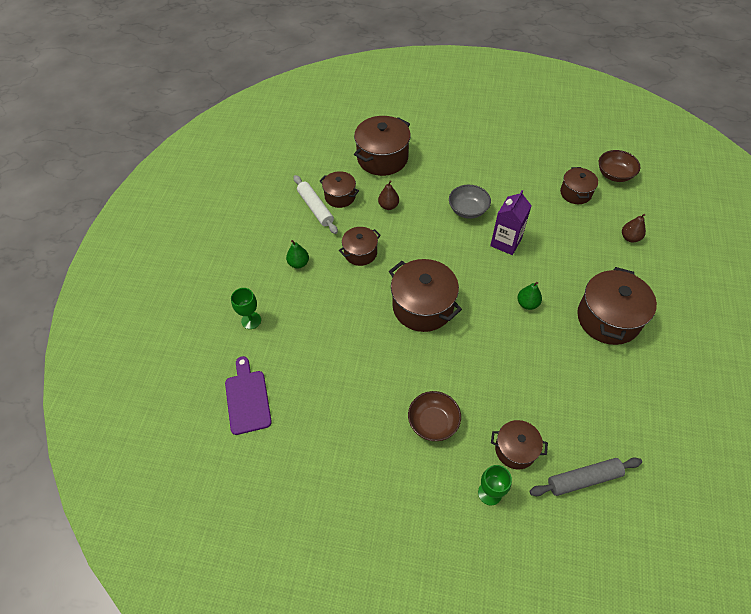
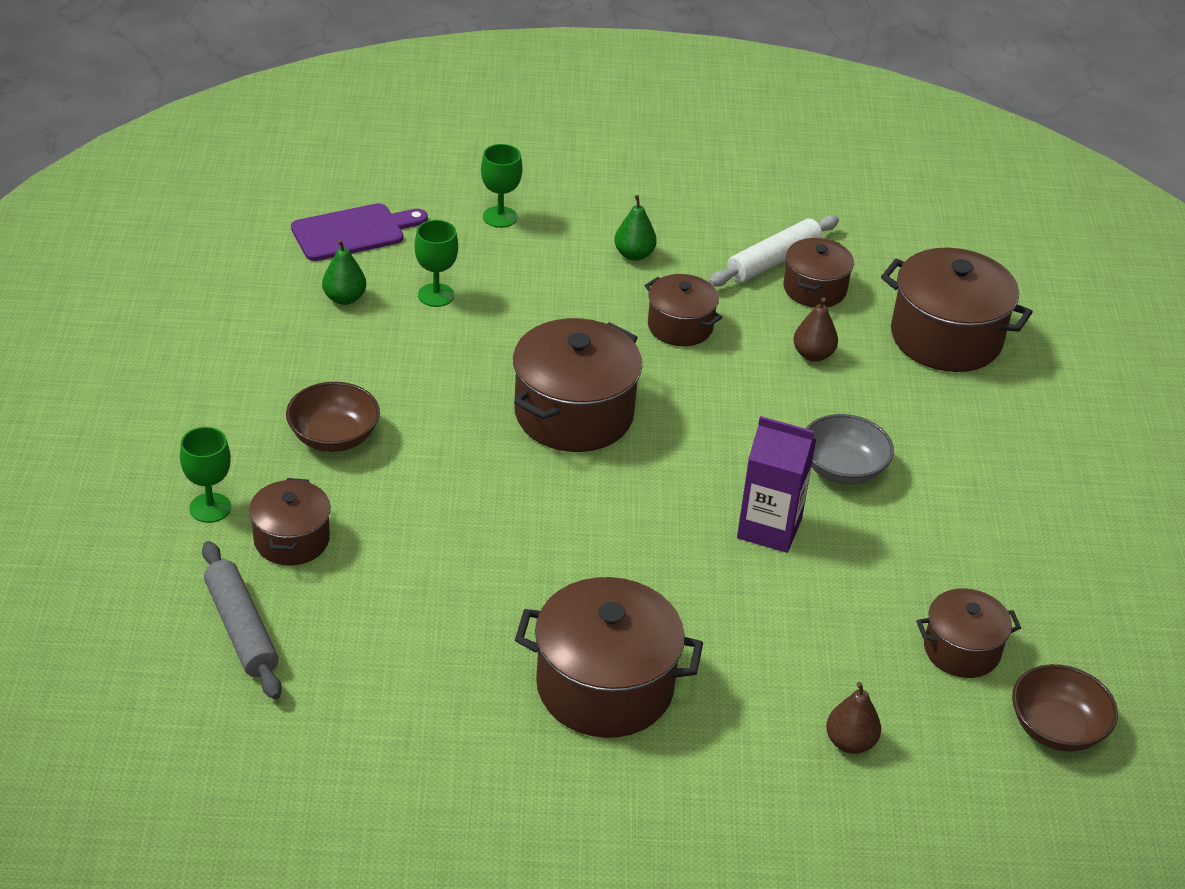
camera: 75 degrees right, 15 degrees down
green pear [517,282,542,310] -> green pear moved to [322,239,366,305]
none -> green goblet [414,220,458,307]

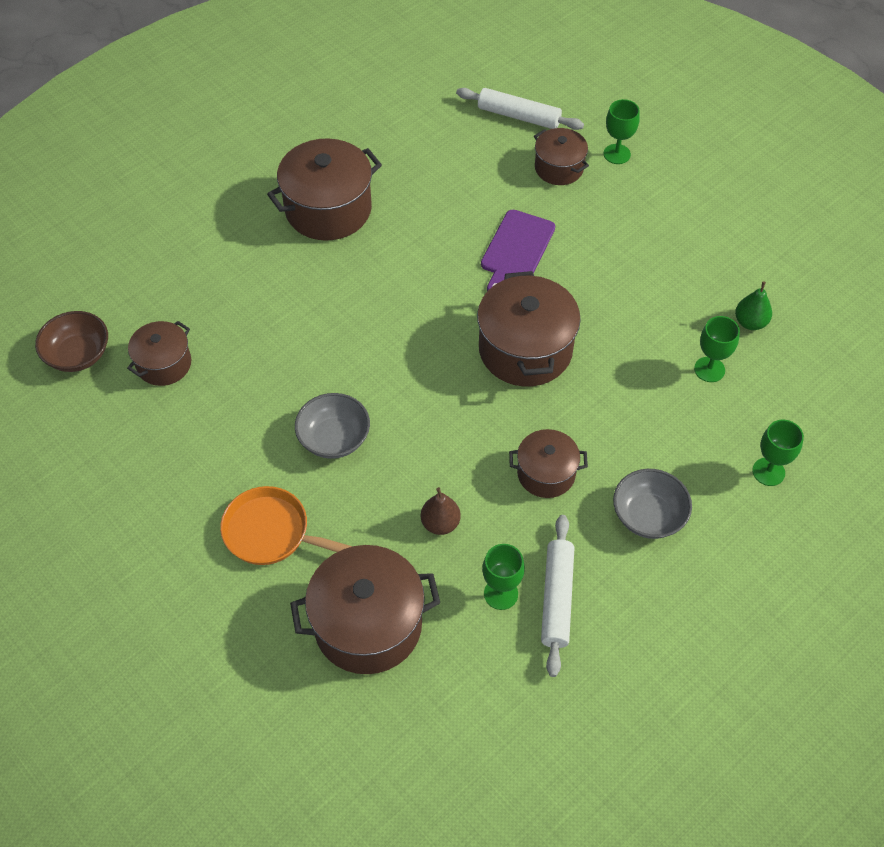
camera: 140 degrees right, 15 degrees up
grey rolling pin [202,541,282,699] -> white rolling pin [456,88,584,130]
brown bowl [286,382,380,452] -> none
purple cutting board [291,203,428,261] -> purple cutting board moved to [481,210,555,291]
green pear [614,195,657,261] -> grey bowl [613,469,692,539]
purple carton [737,416,817,553] -> none
brown pot [784,238,854,308] -> green goblet [482,544,525,610]
brown pear [826,682,881,754] -> none
none -> orange pan [220,486,353,565]

